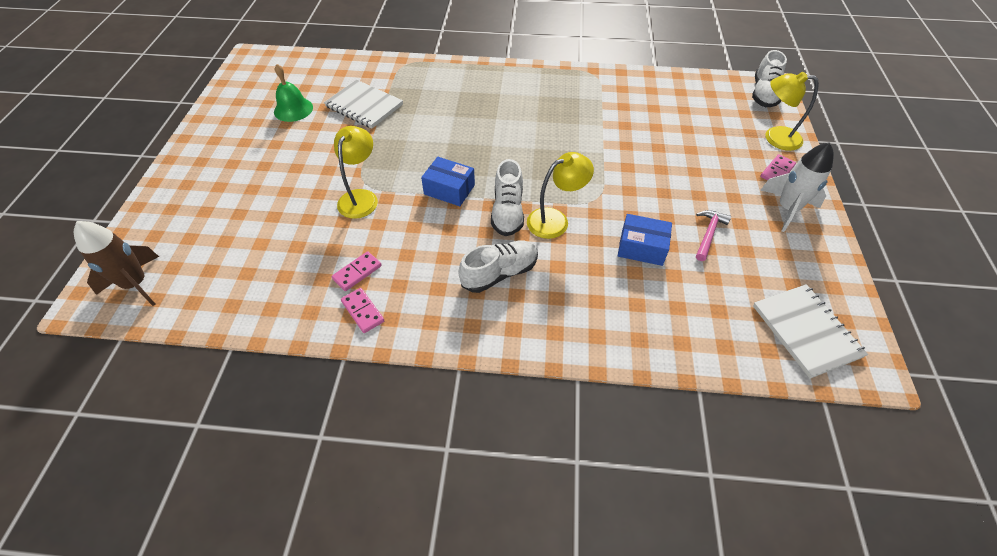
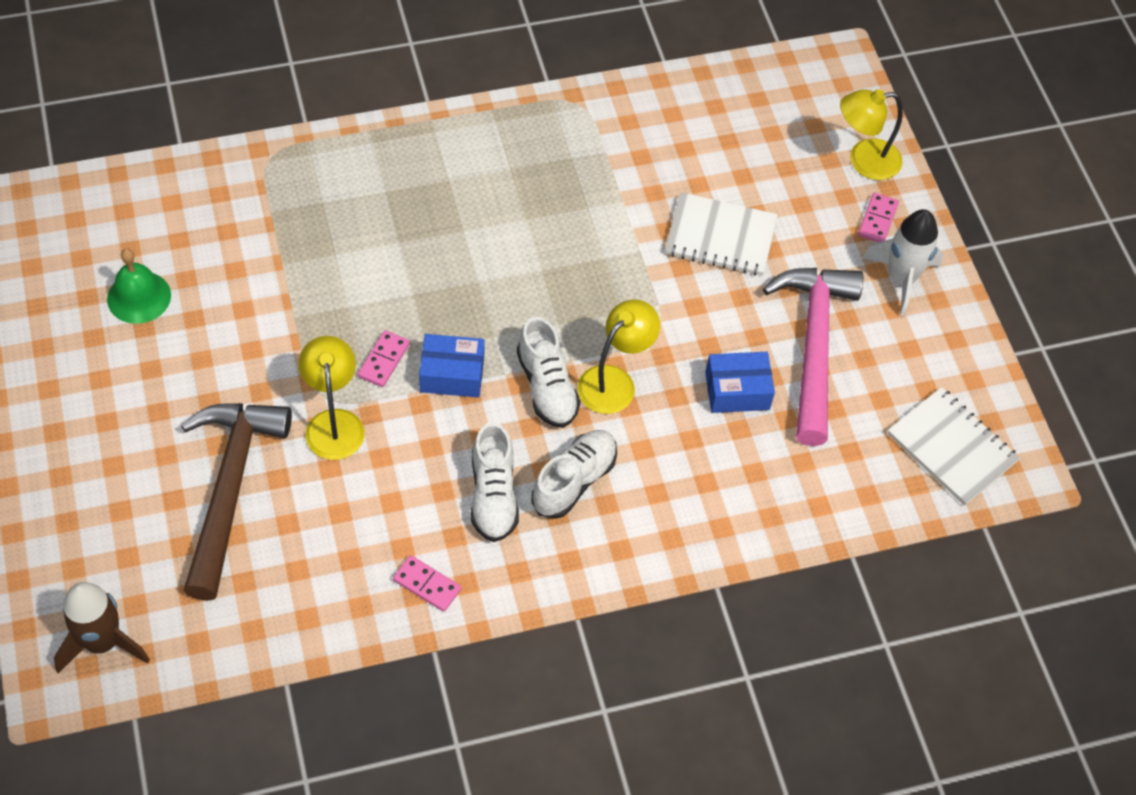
camera: 25 degrees left, 5 degrees up
white notebook [324,80,403,128] -> white notebook moved to [665,192,778,276]
pink domino [332,251,382,291] -> pink domino moved to [358,330,410,387]
pink hammer [696,210,731,261] -> pink hammer [763,268,863,446], size x2.29
white shoe [752,50,787,107] -> white shoe moved to [471,422,519,542]
none -> brown hammer [181,403,292,601]

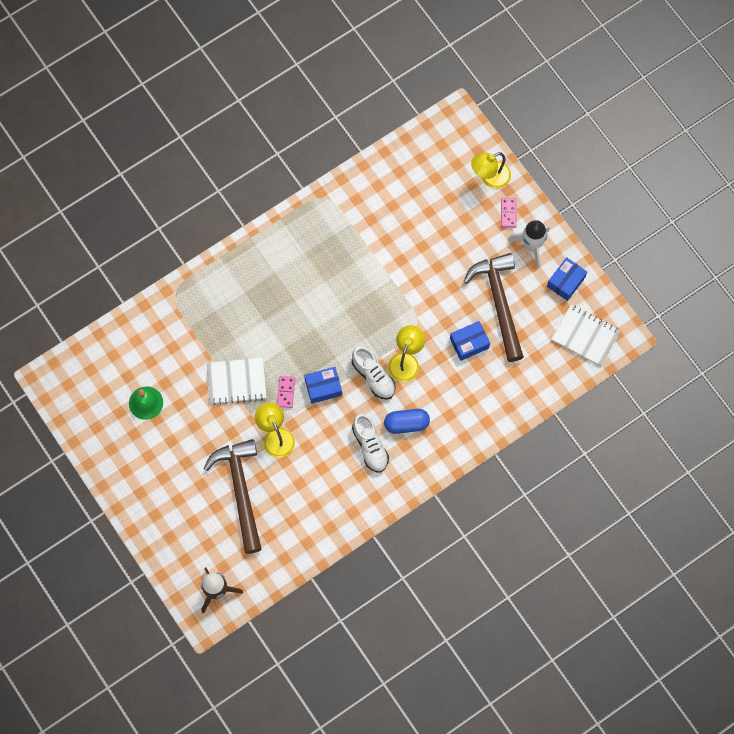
camera: 15 degrees left, 15 degrees up
pink domino [393,555,461,612] -> none
white shoe [531,430,617,519] -> blue capsule [384,409,430,434]
white notebook [665,192,778,276] -> white notebook moved to [206,358,267,405]
pink hammer [763,268,863,446] -> brown hammer [463,253,524,362]
none -> blue box [547,257,587,301]

